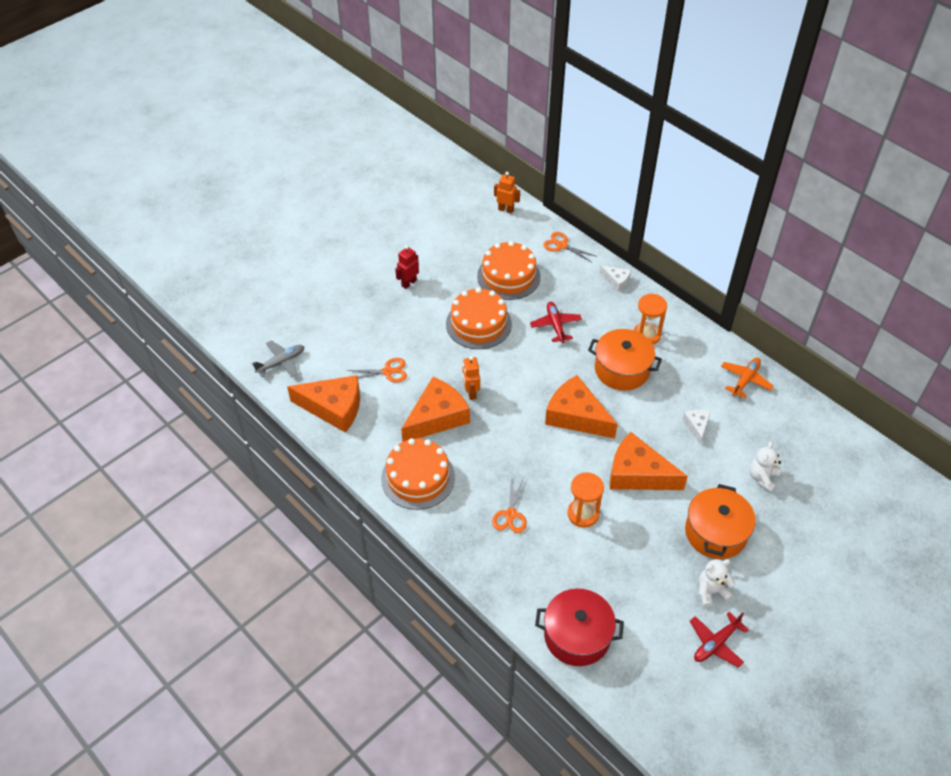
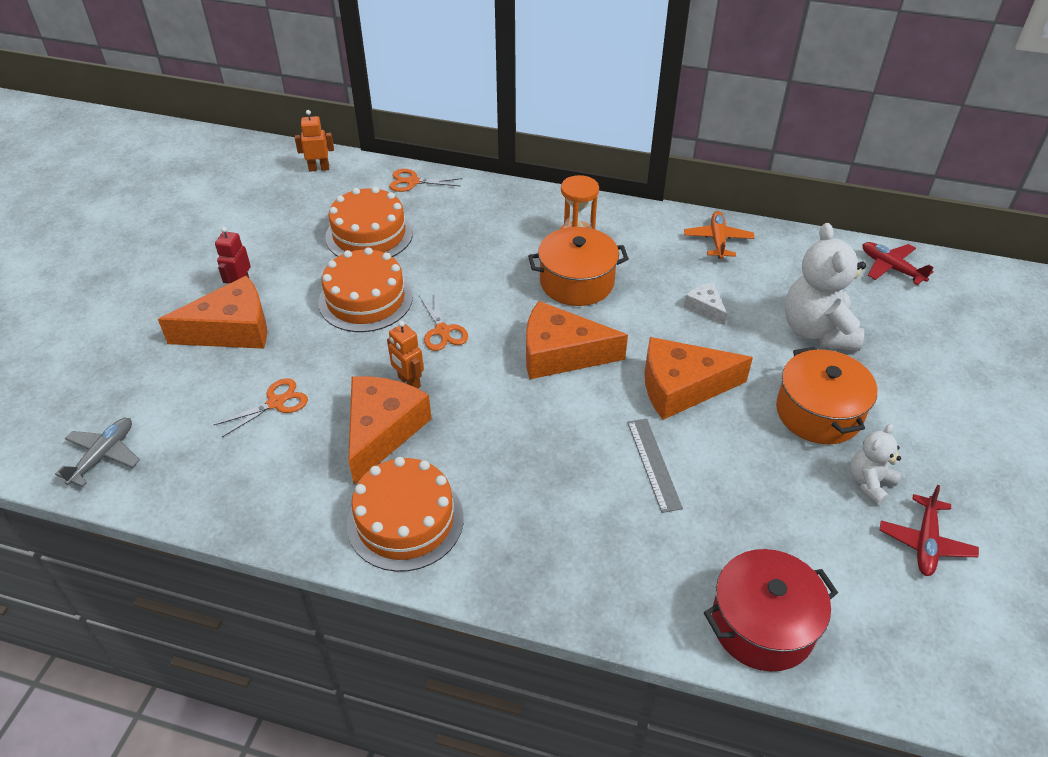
camera: 30 degrees left, 5 degrees down
orange cheese [287,375,360,433] -> orange cheese moved to [158,275,267,349]
orange scissors [492,476,527,533] -> orange scissors moved to [419,291,468,351]
red plane [530,302,582,343] -> red plane moved to [863,242,934,285]
orange hourglass [567,472,604,527] -> grey ruler [627,419,683,513]
white cheese [600,266,631,292] -> none
white teddy bear [749,442,781,492] -> white teddy bear [785,223,866,351], size x1.86

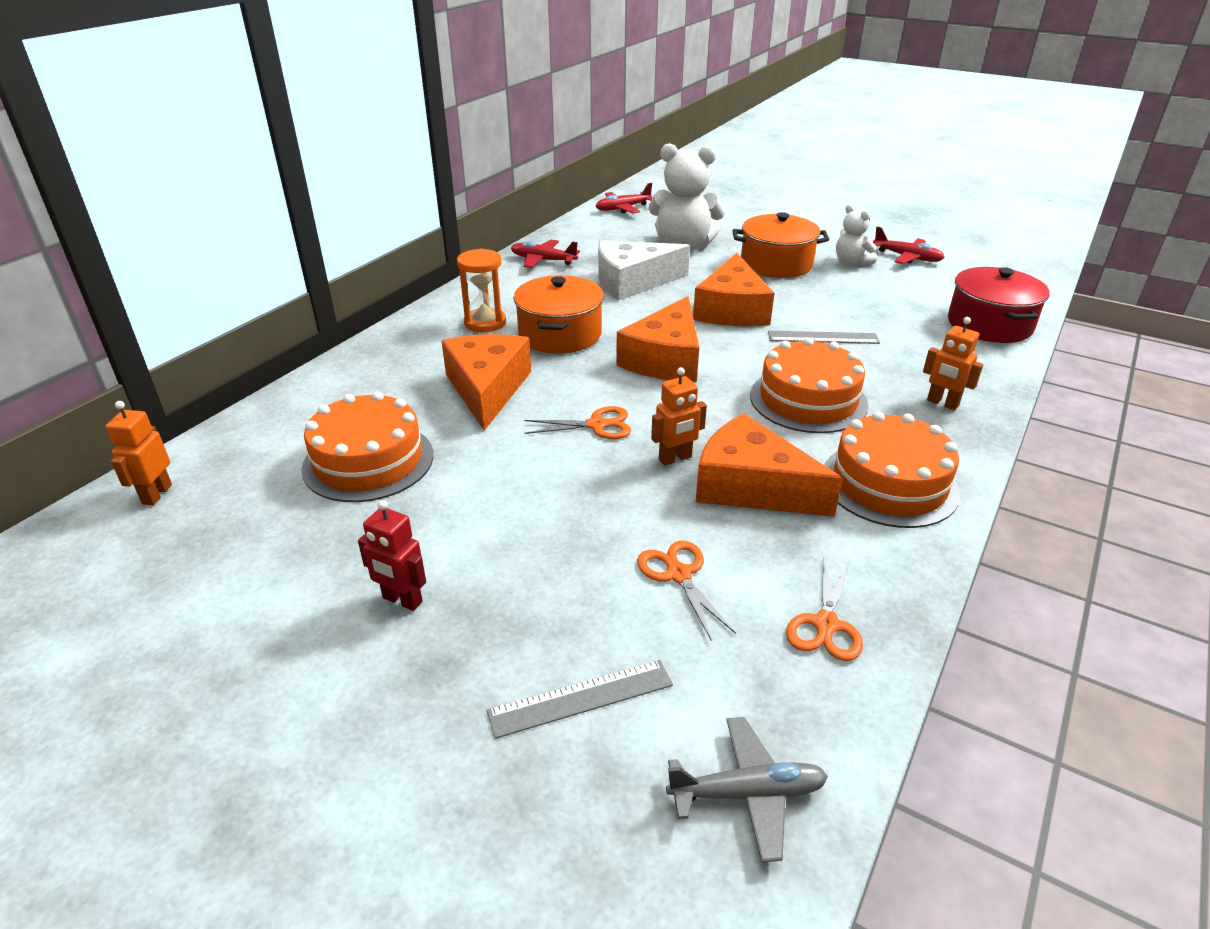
camera: 75 degrees left, 10 degrees down
grey plane [55,418,140,487] -> grey plane turned 135 degrees clockwise [666,717,828,862]
orange cheese [158,275,267,349] -> orange cheese moved to [441,334,531,431]
orange cake [319,247,413,332] -> orange cake moved to [750,337,868,433]
orange scissors [389,169,462,192] -> orange scissors moved to [786,559,863,661]
orange plane [684,211,754,259] -> red plane [511,240,580,268]
white cheese [684,283,727,325] -> white cheese [598,240,690,300], size x2.07
none -> grey ruler [487,660,673,739]
none -> orange robot [923,317,983,410]

